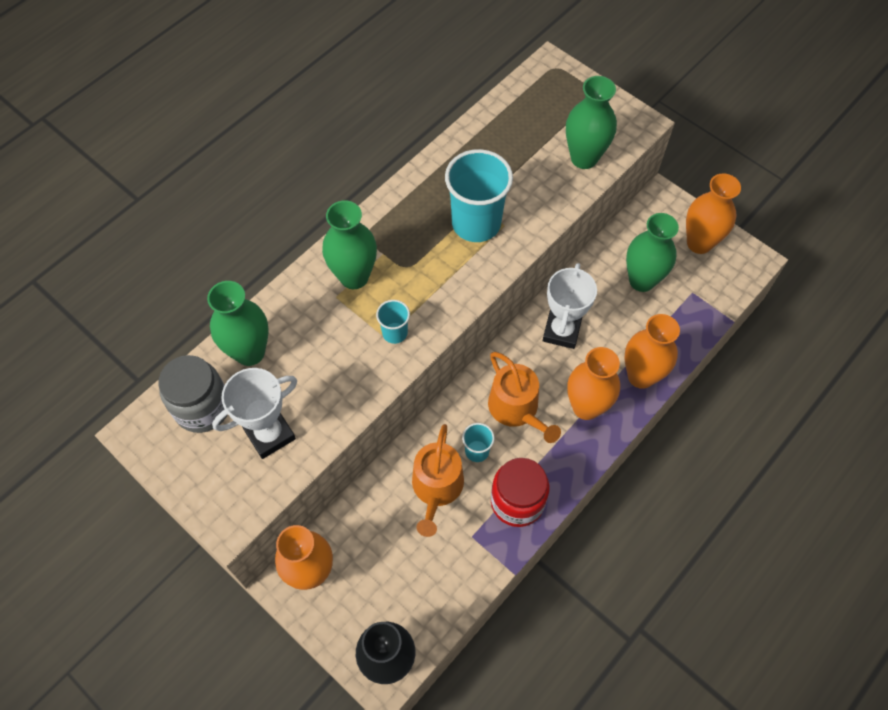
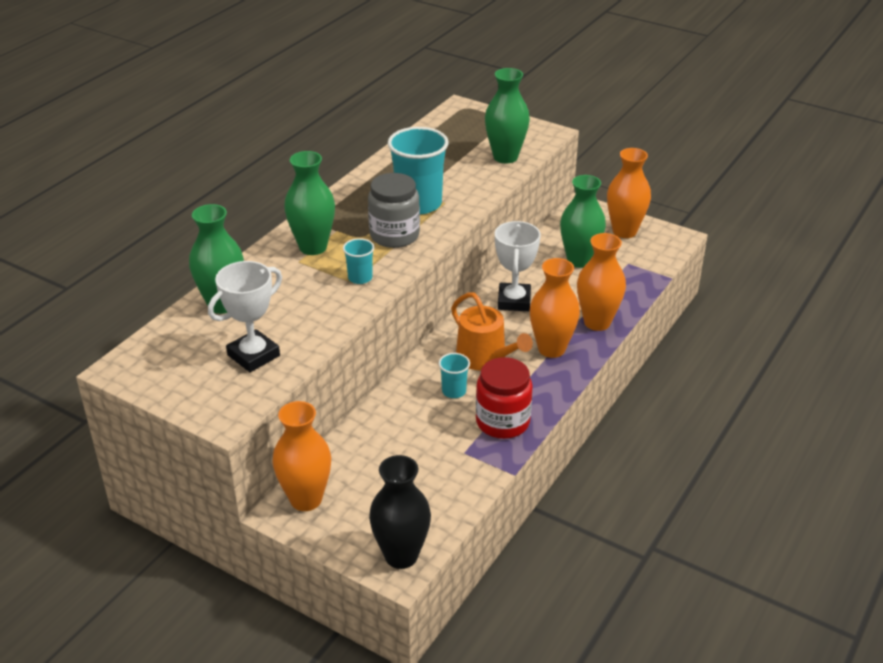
camera: 10 degrees left, 25 degrees down
grey jar [158,355,227,433] -> grey jar moved to [368,173,420,248]
orange watering can [412,424,464,537] -> none

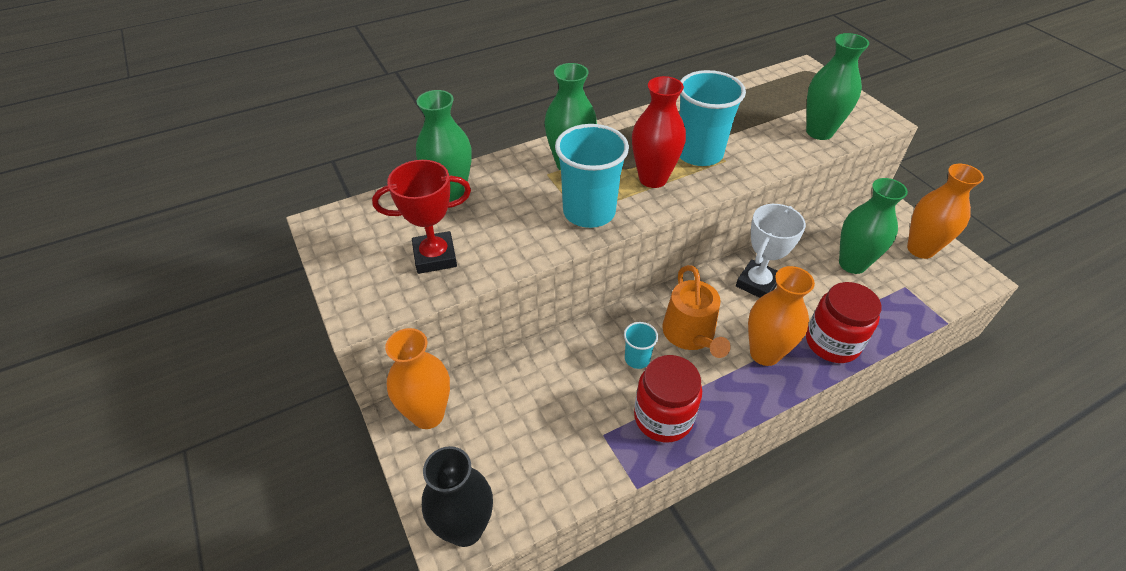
camera: 30 degrees right, 10 degrees up
white trophy [208,261,282,372] -> red trophy [372,160,471,274]
turquoise cup [343,238,374,284] -> turquoise cup [555,124,629,228], size x2.07
grey jar [368,173,420,248] -> red vase [632,76,686,188]
orange vase [577,233,626,331] -> red jar [806,282,881,363]

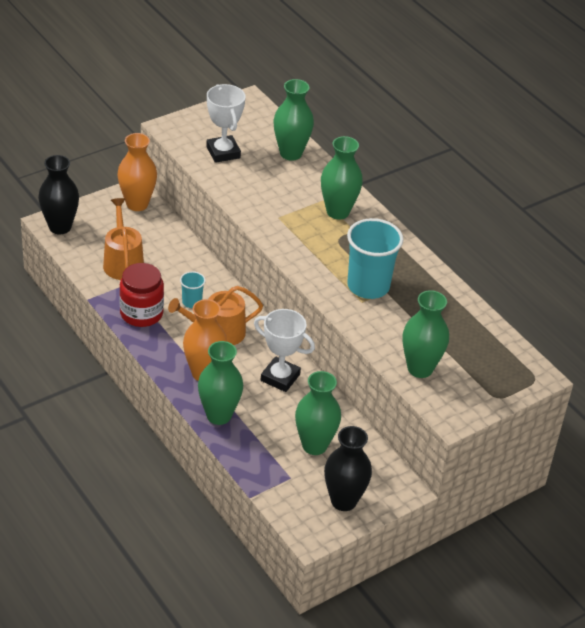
camera: 80 degrees right, 5 degrees down
red trophy [372,160,471,274] -> white trophy [206,84,246,163]
turquoise cup [555,124,629,228] -> none
red vase [632,76,686,188] -> none
red jar [806,282,881,363] -> green vase [198,341,243,425]
orange vase [907,164,984,259] -> black vase [324,426,372,511]
none -> orange watering can [103,198,144,280]

